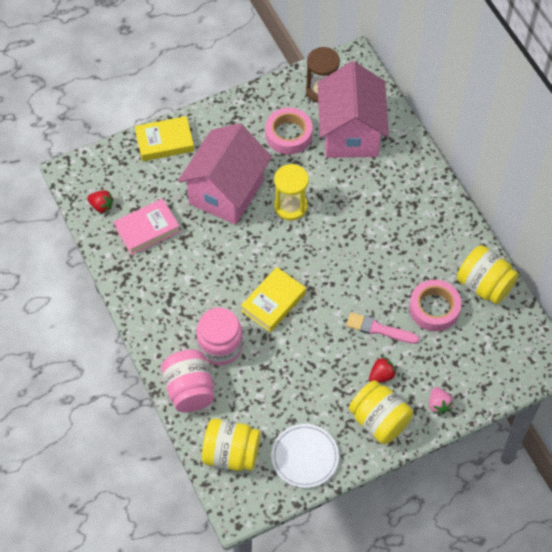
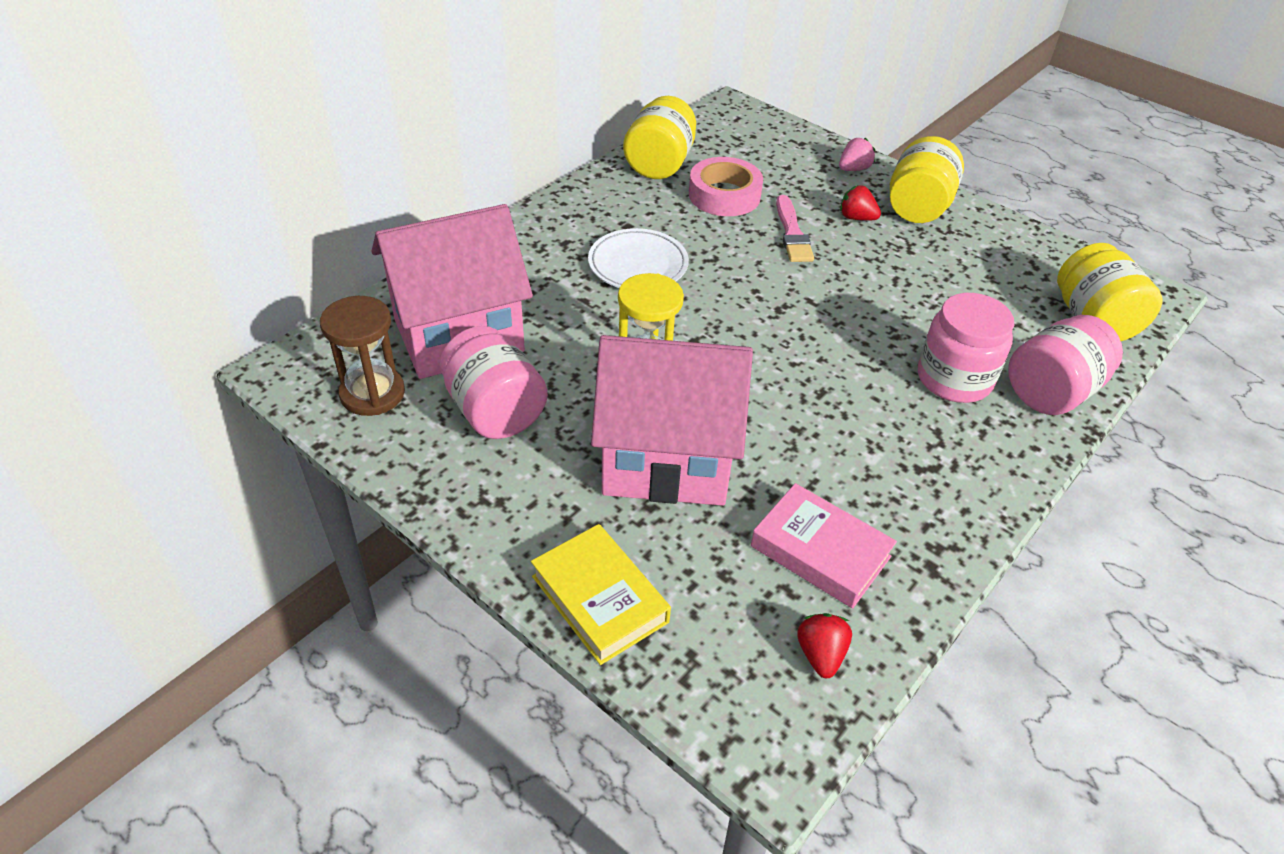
camera: 115 degrees left, 15 degrees down
yellow book [241,267,306,332] -> none
pink tape [265,108,312,155] -> pink jar [440,326,548,439]
white plate [271,424,339,488] -> white plate moved to [588,228,689,288]

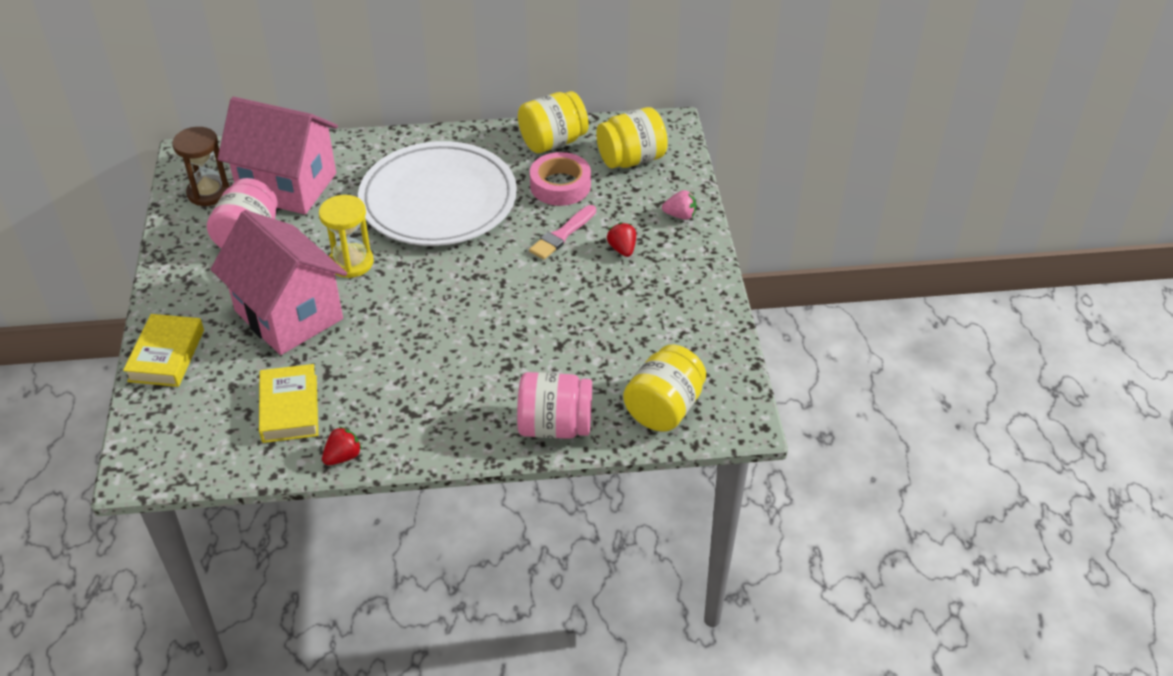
camera: 45 degrees right, 0 degrees up
white plate [588,228,689,288] -> white plate [358,141,517,246], size x2.01
pink book [751,483,897,608] -> yellow book [259,364,318,443]
red strawberry [797,613,852,678] -> red strawberry moved to [322,426,362,465]
yellow jar [890,136,964,223] -> yellow jar moved to [596,107,668,169]
pink jar [918,293,1014,403] -> none

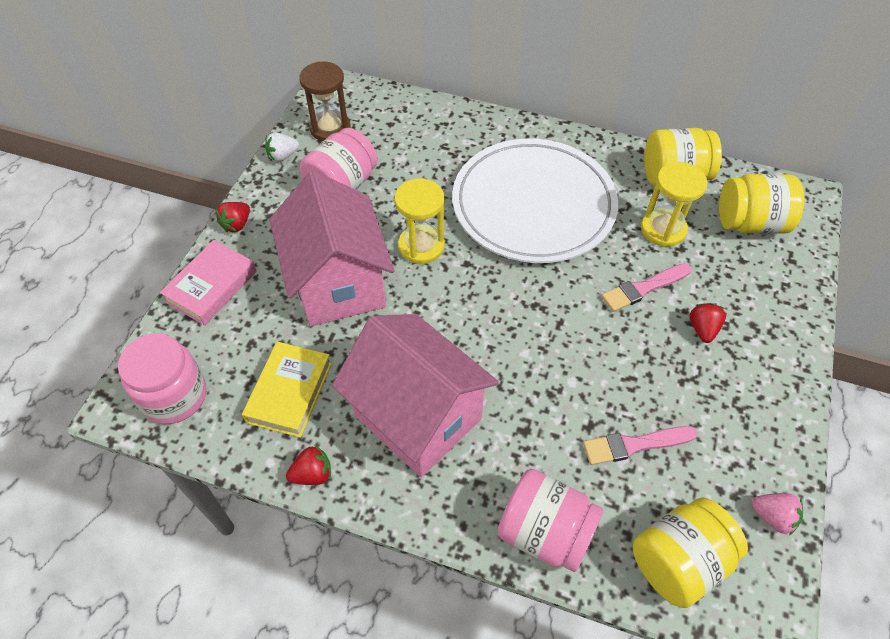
camera: 25 degrees right, 10 degrees up
yellow book [123,314,204,387] -> pink book [160,240,257,326]
pink house [218,97,338,214] -> pink house moved to [332,314,499,477]
pink tape [530,152,591,206] -> yellow hourglass [641,162,708,247]
pink strawberry [662,190,696,220] -> pink strawberry moved to [752,493,803,535]
none -> pink jar [118,333,206,424]
none -> red strawberry [216,202,250,232]
none -> white strawberry [265,132,299,162]
none -> pink brush [583,426,698,465]

